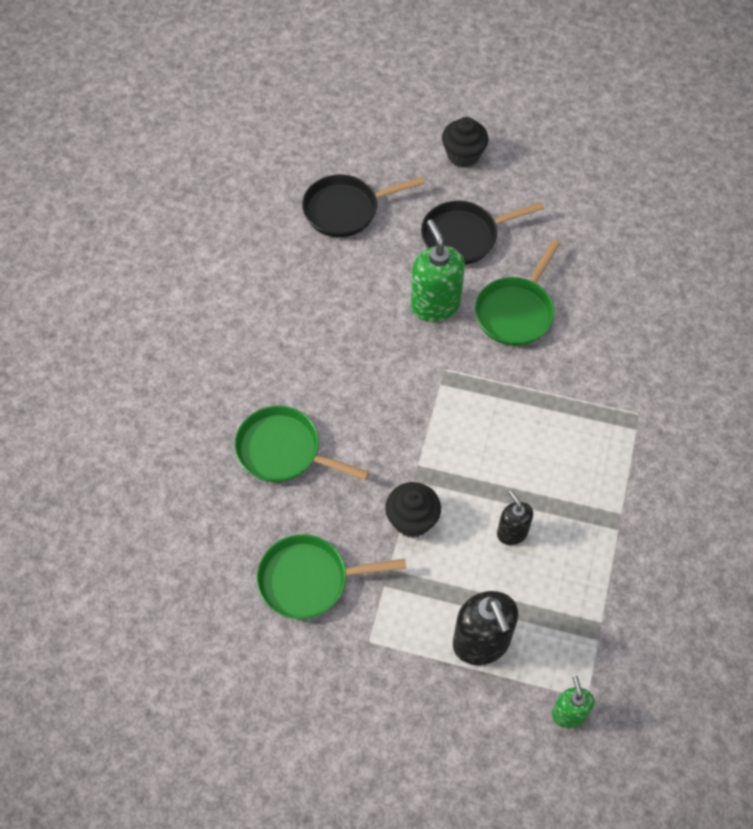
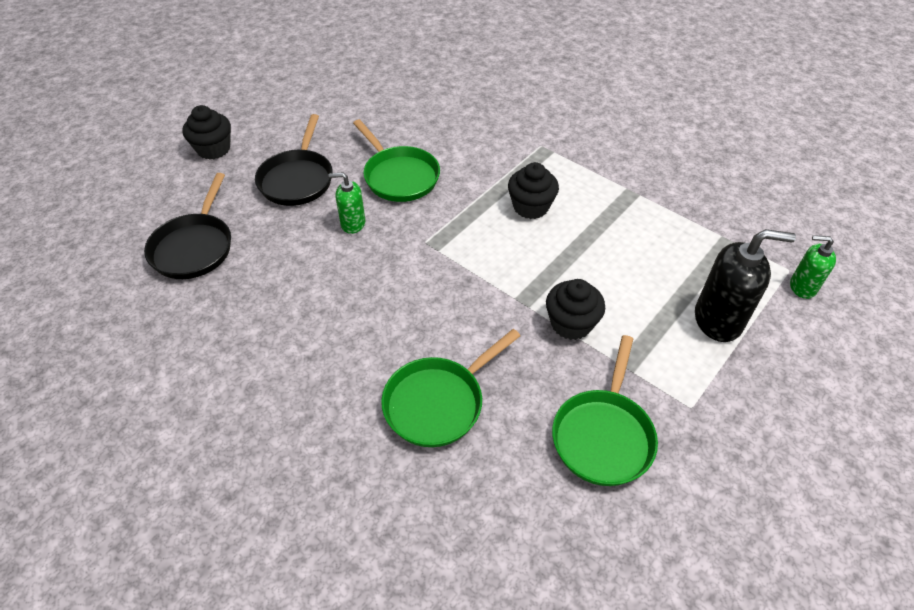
camera: 65 degrees left, 10 degrees down
green soap dispenser [410,219,465,322] -> green soap dispenser [329,172,365,234], size x0.58
black soap dispenser [497,490,533,545] -> none
none -> black cupcake [508,162,559,219]

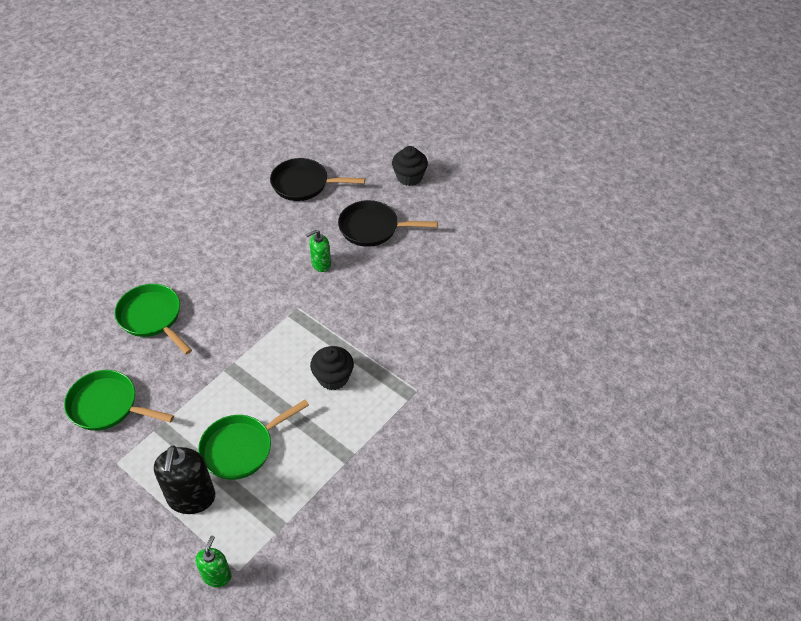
camera: 90 degrees right, 0 degrees up
green soap dispenser [329,172,365,234] -> green soap dispenser turned 120 degrees counterclockwise [306,230,331,272]
green pan [353,119,440,202] -> green pan moved to [198,400,309,480]
black cupcake [546,279,605,340] -> none

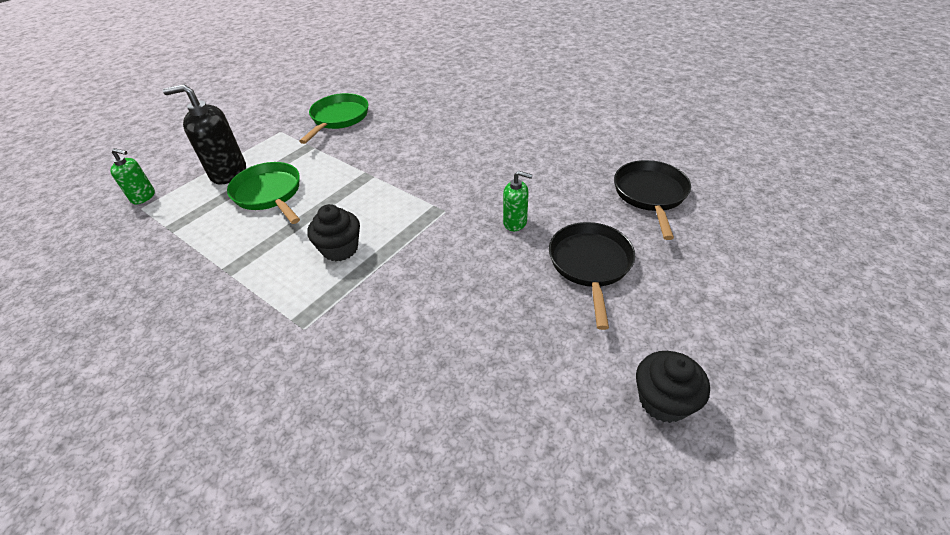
camera: 90 degrees right, 5 degrees down
green pan [115,284,192,355] -> none
green soap dispenser [306,230,331,272] -> green soap dispenser turned 135 degrees clockwise [503,171,533,231]
black cupcake [392,146,428,186] -> black cupcake moved to [636,351,710,423]

